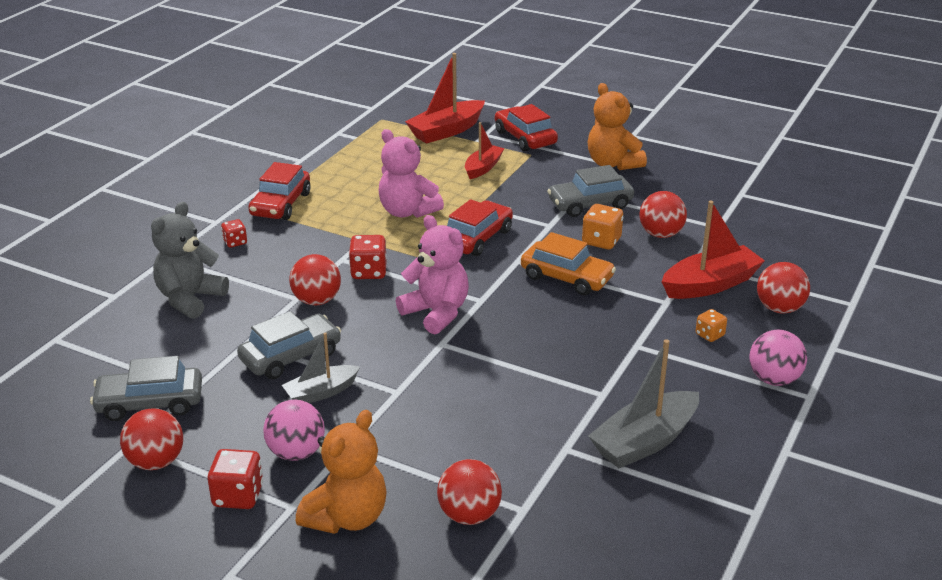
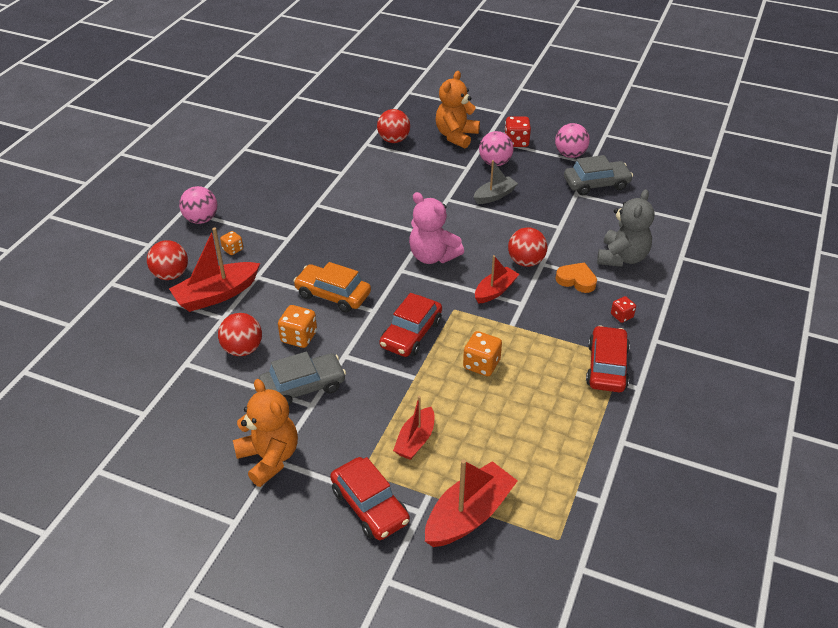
camera: 175 degrees right, 10 degrees up
red ball [120,408,183,470] -> pink ball [555,123,590,158]
grey car [237,311,341,379] -> none
red dice [349,235,387,279] -> red boat [475,255,519,304]
pink teddy bear [379,129,444,218] -> orange dice [463,331,502,376]
grey boat [588,339,699,468] -> none
none -> orange heart [556,262,597,293]

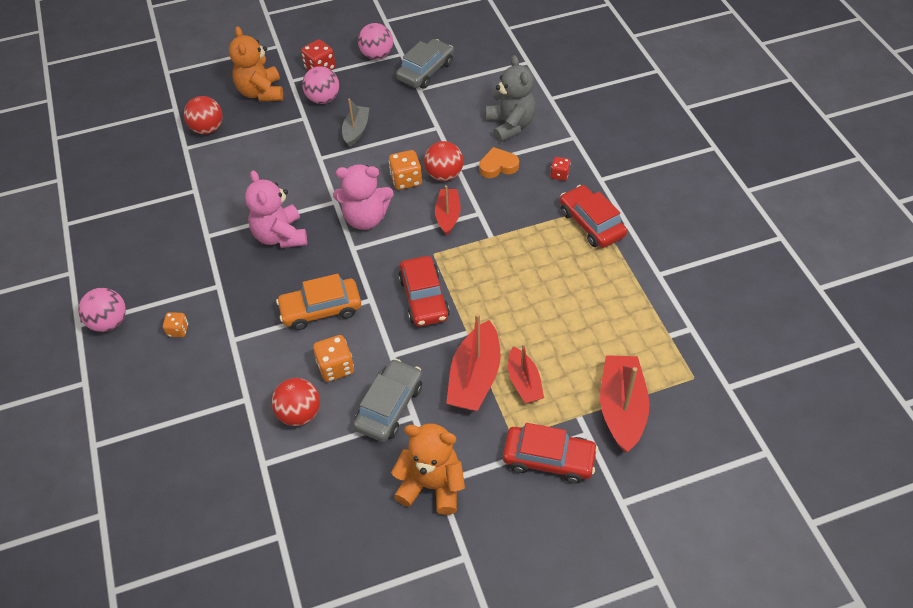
camera: 40 degrees left, 10 degrees up
red ball [147,240,188,280] -> none
red boat [169,227,260,312] -> red boat moved to [446,313,501,411]
orange dice [463,331,502,376] -> orange dice moved to [389,150,422,190]
none -> pink teddy bear [245,170,307,248]

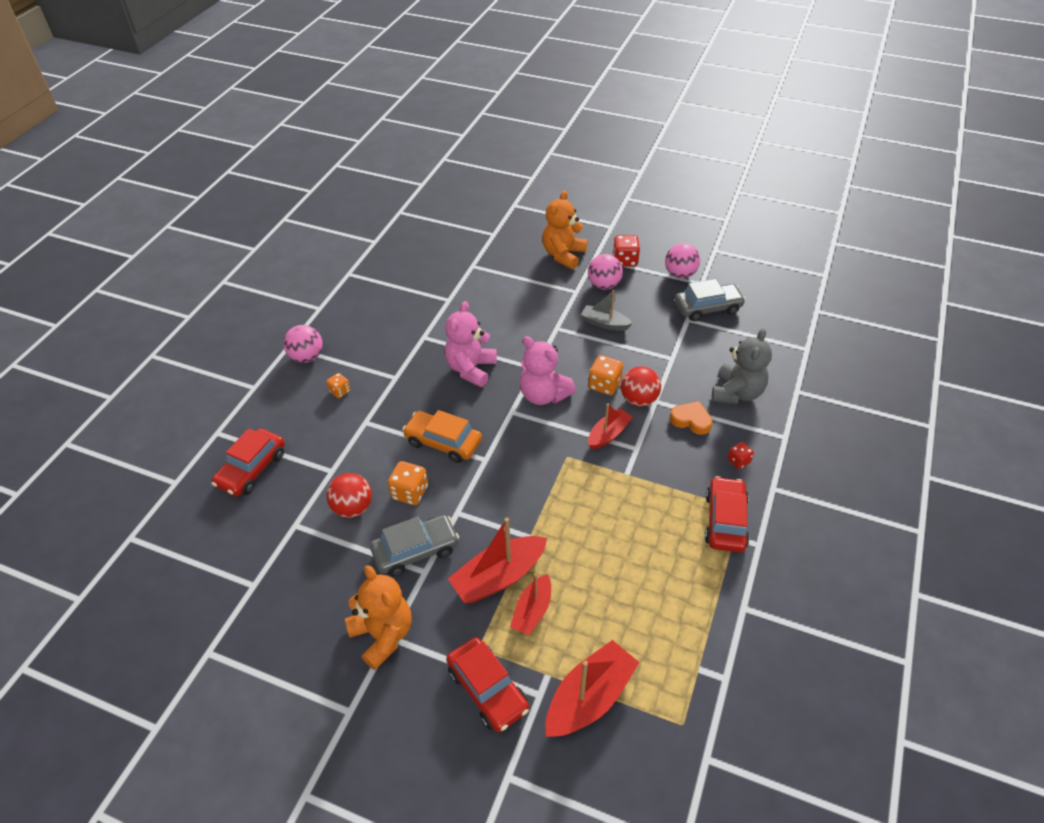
camera: 40 degrees right, 5 degrees down
red ball [184,96,223,134] -> none
grey boat [342,98,369,147] -> grey boat turned 120 degrees counterclockwise [581,290,633,331]
red car [398,256,450,327] -> red car moved to [211,428,285,497]

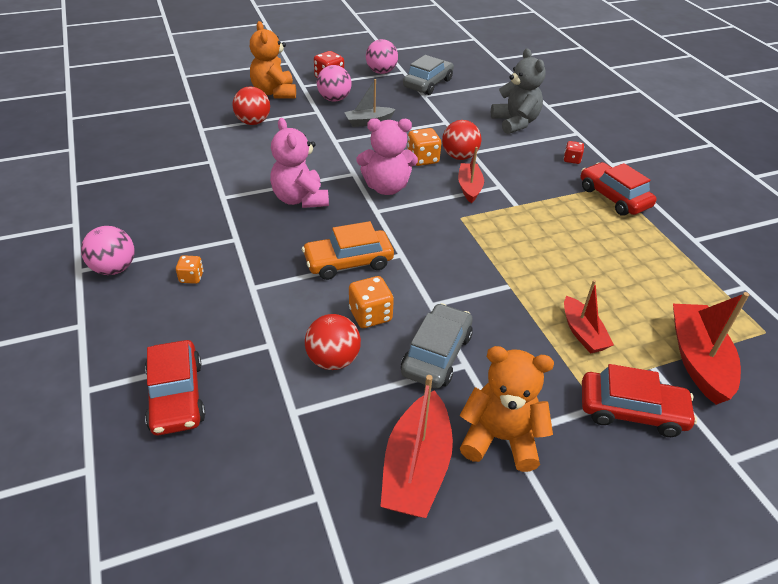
camera: 45 degrees left, 5 degrees down
red boat [448,518,547,603] -> red boat moved to [380,375,453,518]
orange heart [670,401,713,435] -> none
none -> red ball [232,87,270,125]

